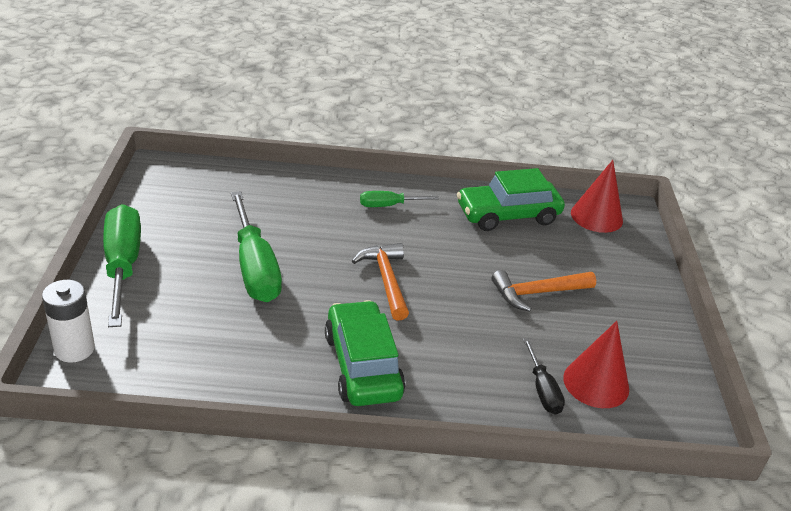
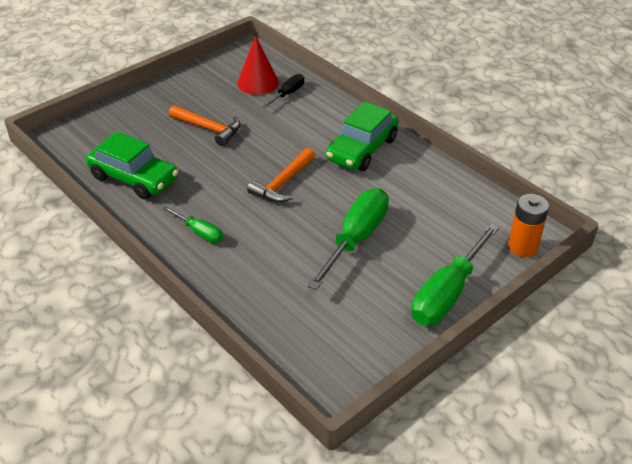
camera: 130 degrees left, 5 degrees up
white battery [42,280,95,363] -> orange battery [508,194,549,257]
red cone [571,160,623,233] -> none

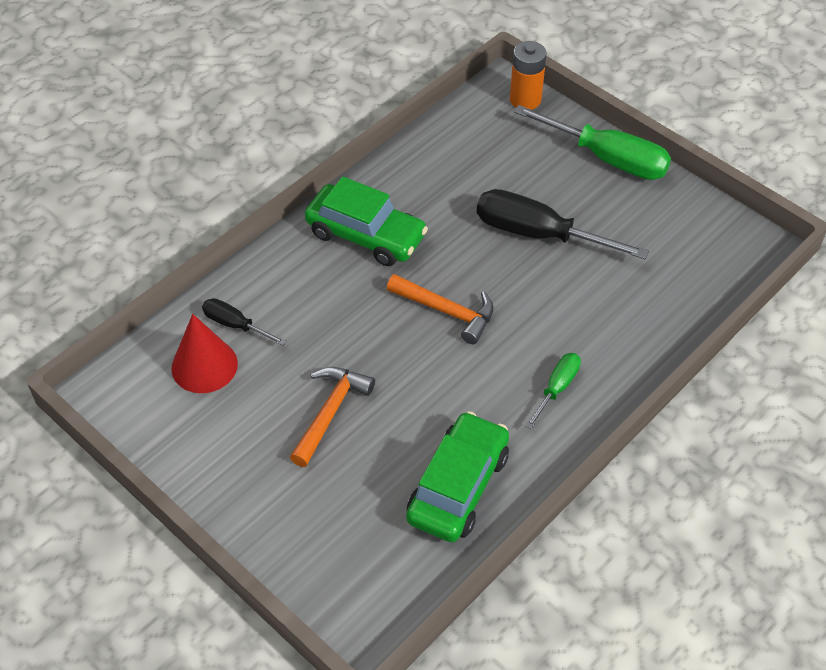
camera: 95 degrees left, 10 degrees up
green screwdriver [308,188,389,290] -> black screwdriver [477,189,649,259]

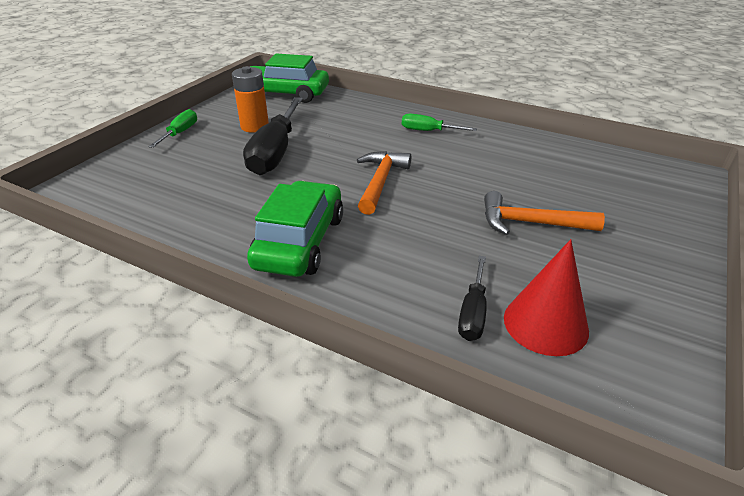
camera: 105 degrees left, 15 degrees down
green car [406,411,509,542] -> green car moved to [250,53,329,103]
orange battery [510,41,547,110] -> orange battery moved to [232,66,269,133]
green screwdriver [514,105,671,180] -> green screwdriver [148,109,197,148], size x0.52

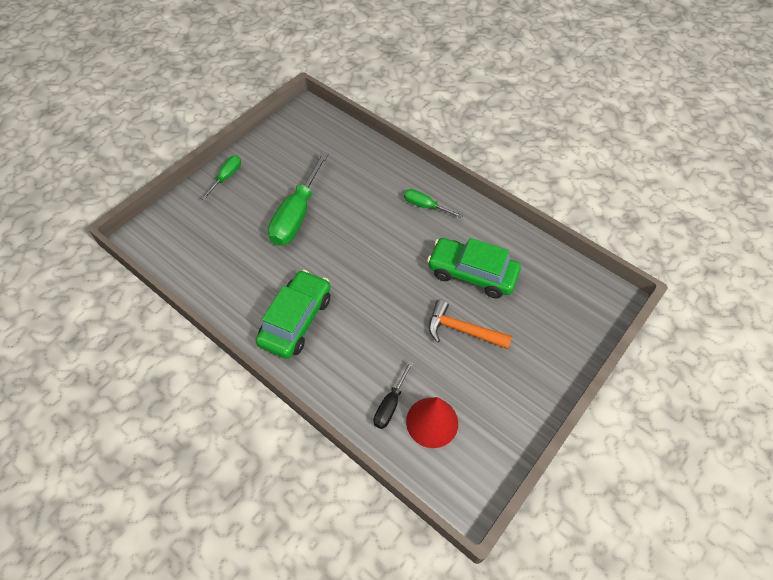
camera: 10 degrees right, 20 degrees up
orange battery [232,66,269,133] -> none
black screwdriver [243,97,303,175] -> green screwdriver [268,152,329,246]
green car [250,53,329,103] -> green car moved to [427,238,521,298]
orange hammer [357,151,411,215] -> none

